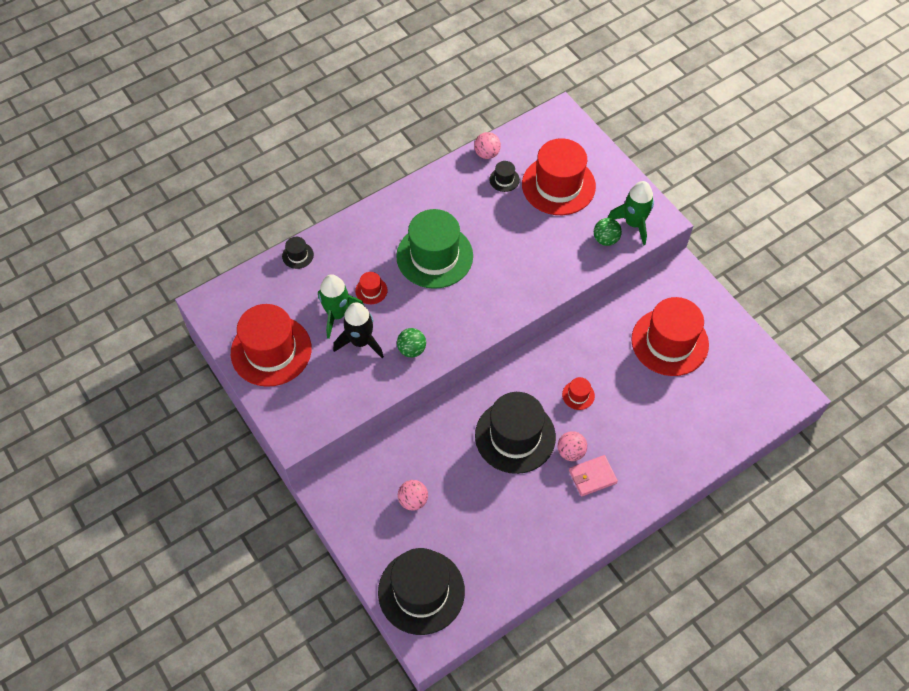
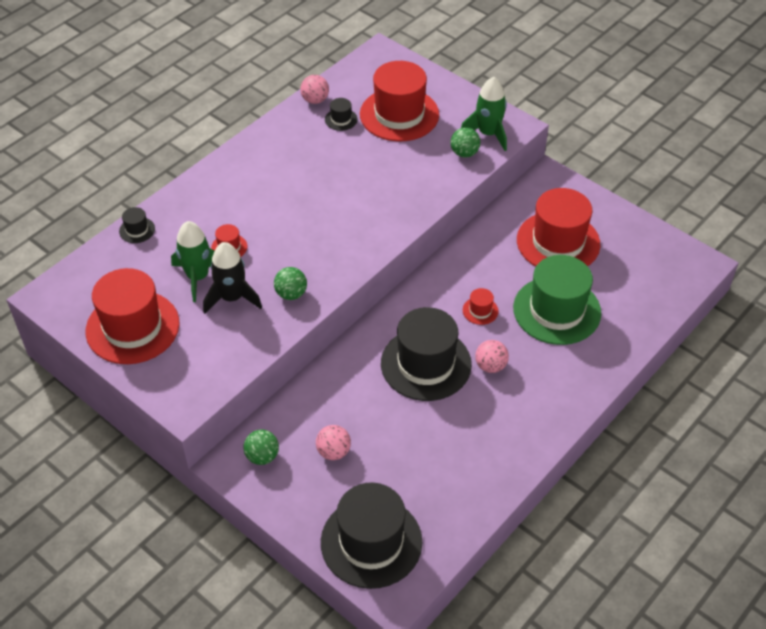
camera: 15 degrees left, 10 degrees down
green hat [396,209,473,289] -> green hat moved to [513,255,601,345]
pink wallet [569,455,618,497] -> none
none -> green ball [243,429,279,465]

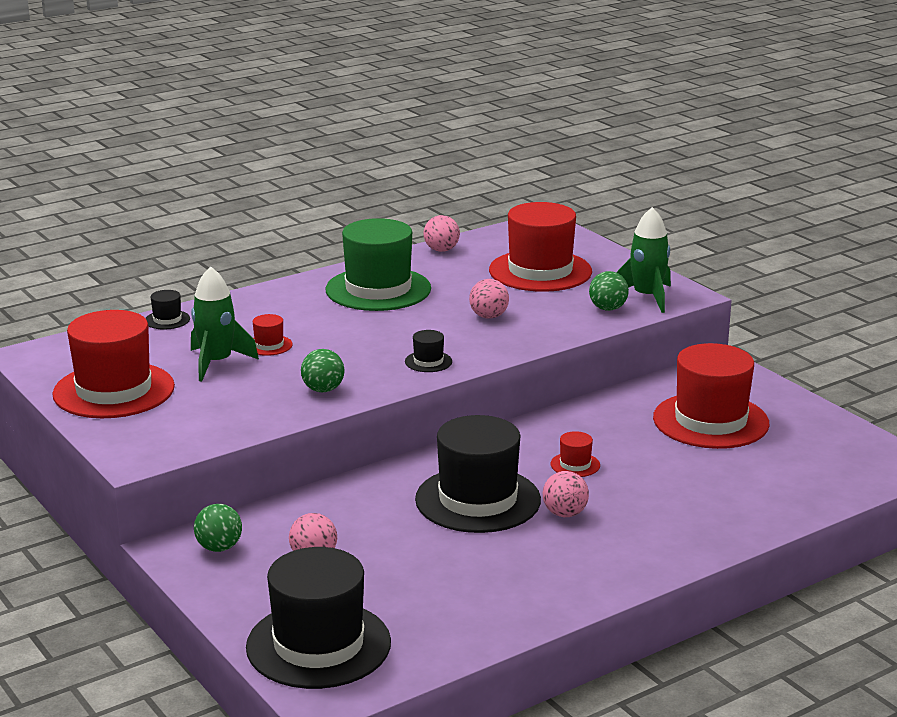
camera: 15 degrees right, 25 degrees down
black rocket [203,242,262,314] -> none
black hat [325,98,358,131] -> black hat moved to [405,330,452,372]
green hat [513,255,601,345] -> green hat moved to [326,218,431,311]
none -> pink ball [469,279,509,319]

